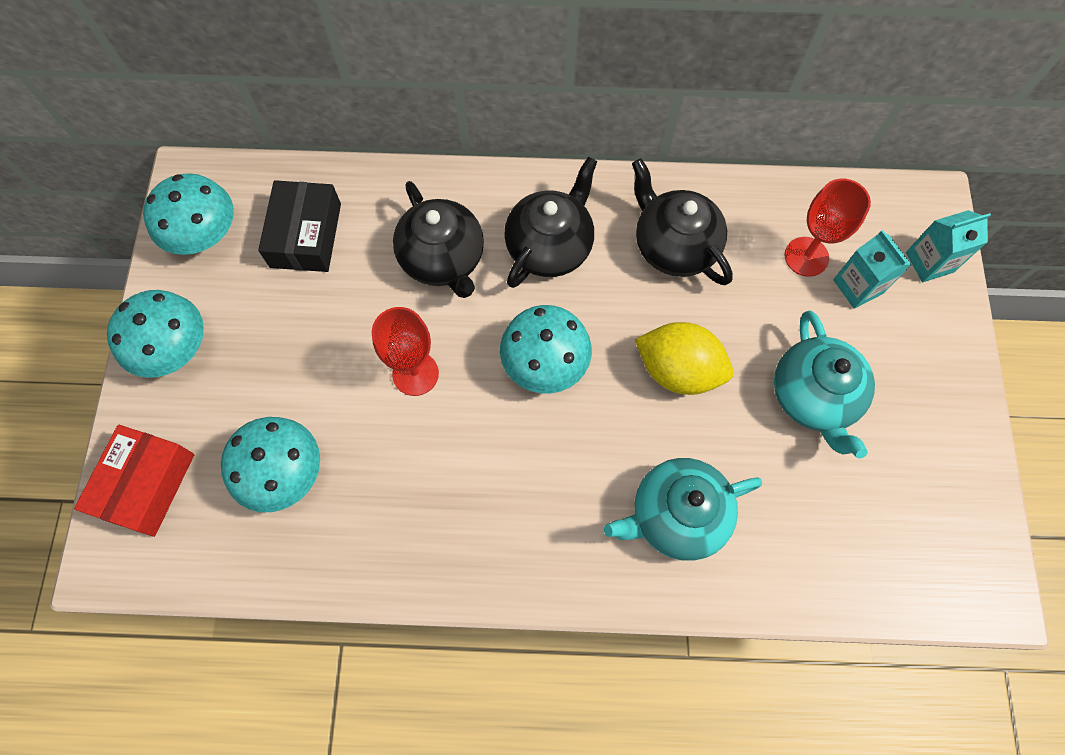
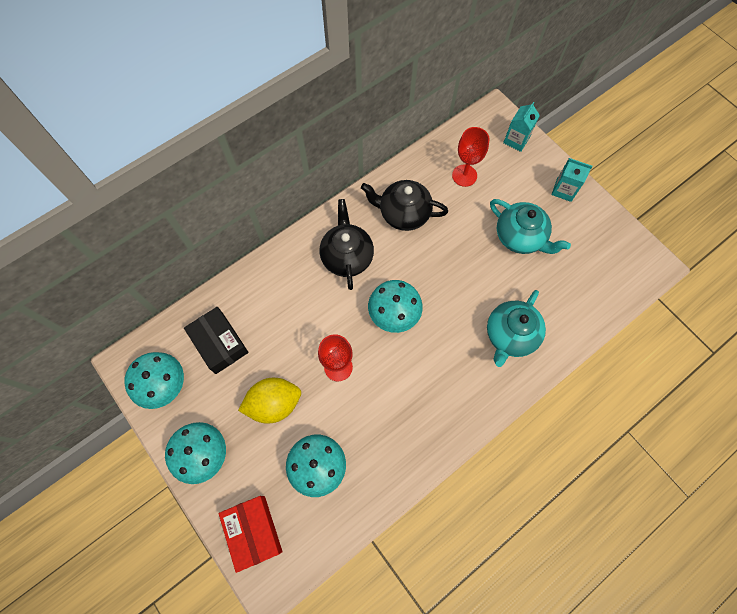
camera: 40 degrees left, 0 degrees up
black teapot [393,181,484,298] -> none
yellow lemon [635,322,733,395] -> yellow lemon moved to [238,378,301,424]
turquoise carton [833,230,912,309] -> turquoise carton moved to [551,158,592,202]

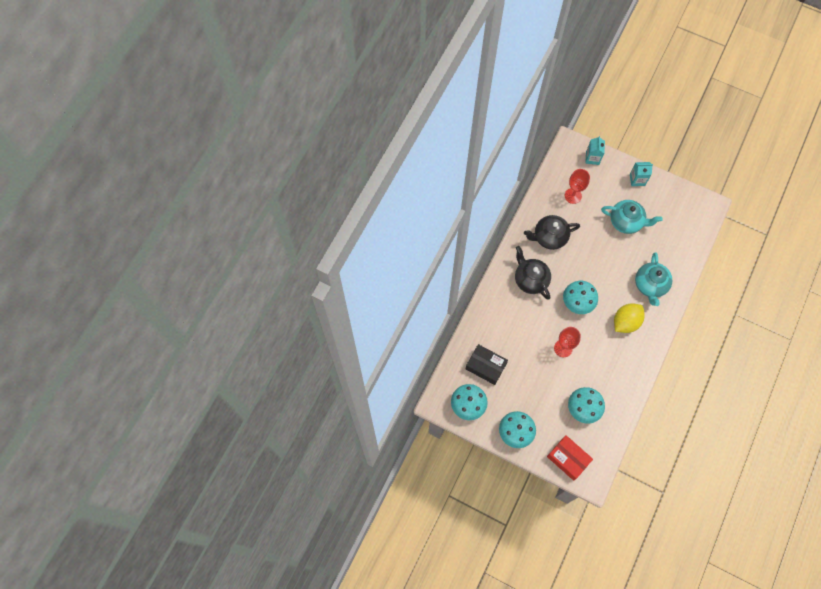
camera: 25 degrees left, 0 degrees up
yellow lemon [238,378,301,424] -> yellow lemon moved to [614,303,645,333]

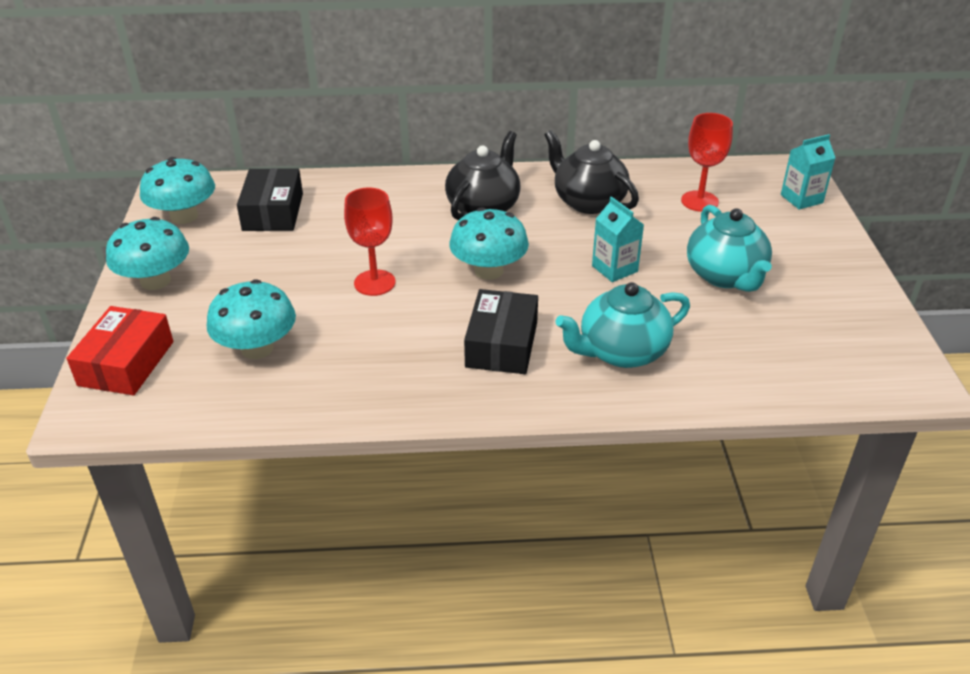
camera: 60 degrees right, 30 degrees down
yellow lemon [614,303,645,333] -> black box [464,289,538,374]
turquoise carton [630,162,653,186] -> turquoise carton moved to [592,197,644,282]

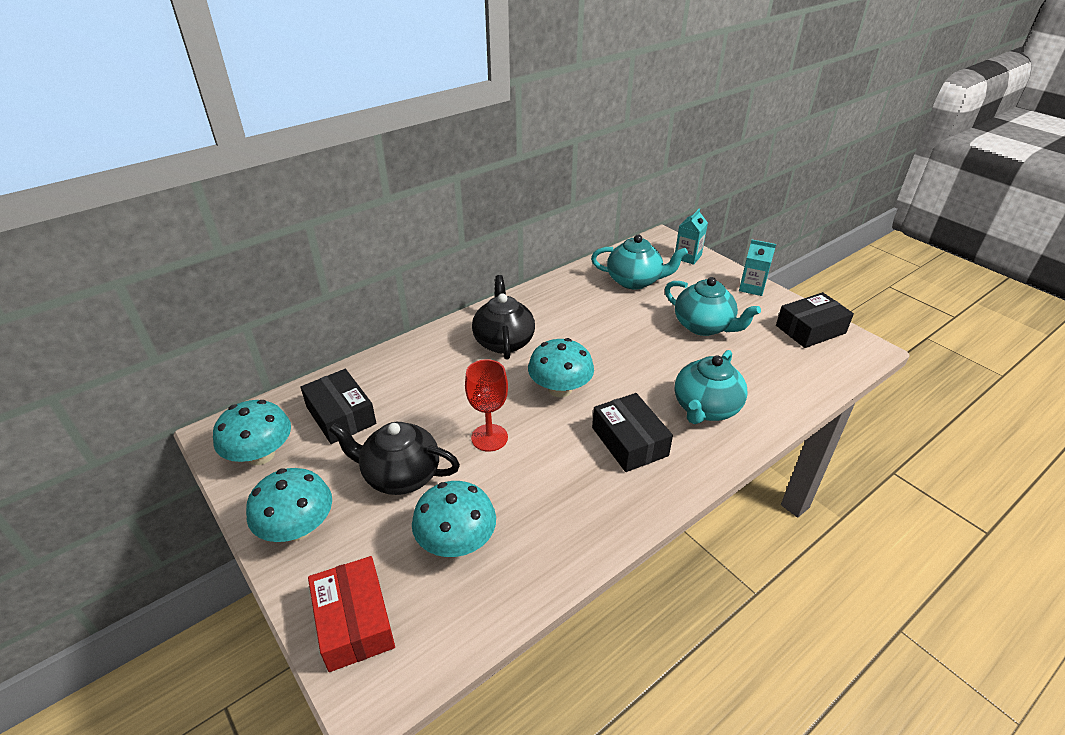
camera: 35 degrees left, 0 degrees up
black teapot [544,130,639,214] -> black teapot moved to [329,422,460,495]
turquoise carton [592,197,644,282] -> turquoise carton moved to [739,240,776,296]
red goblet [681,113,733,212] -> turquoise teapot [591,235,688,290]
none -> black box [776,292,854,348]

